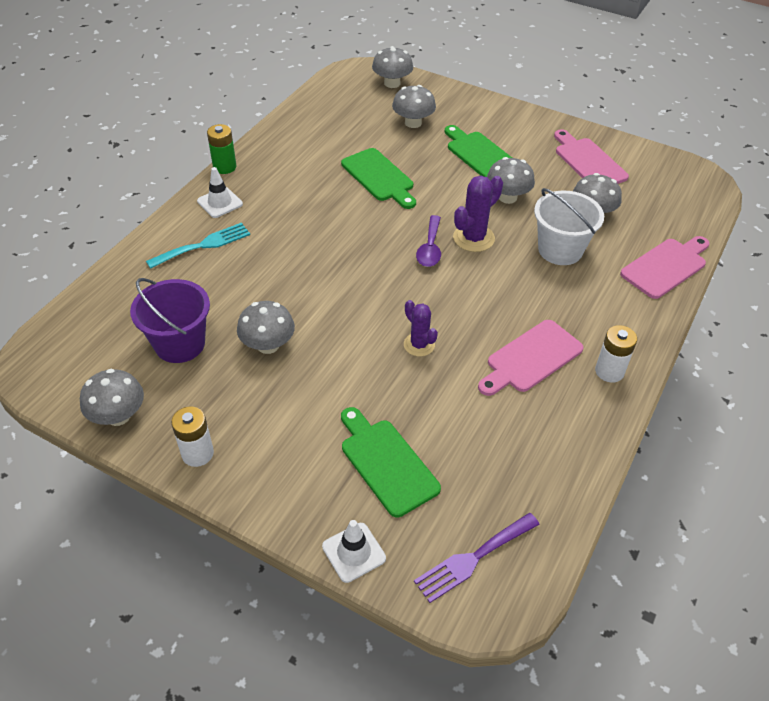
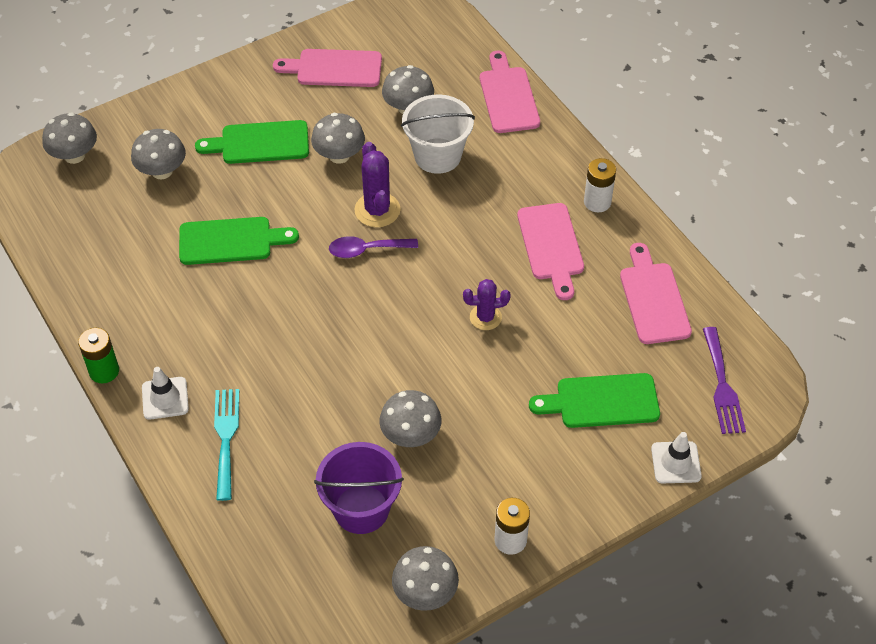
camera: 60 degrees left, 5 degrees up
purple spoon [416,215,441,267] -> purple spoon turned 135 degrees clockwise [329,236,418,258]
none -> pink cutting board [620,243,692,344]

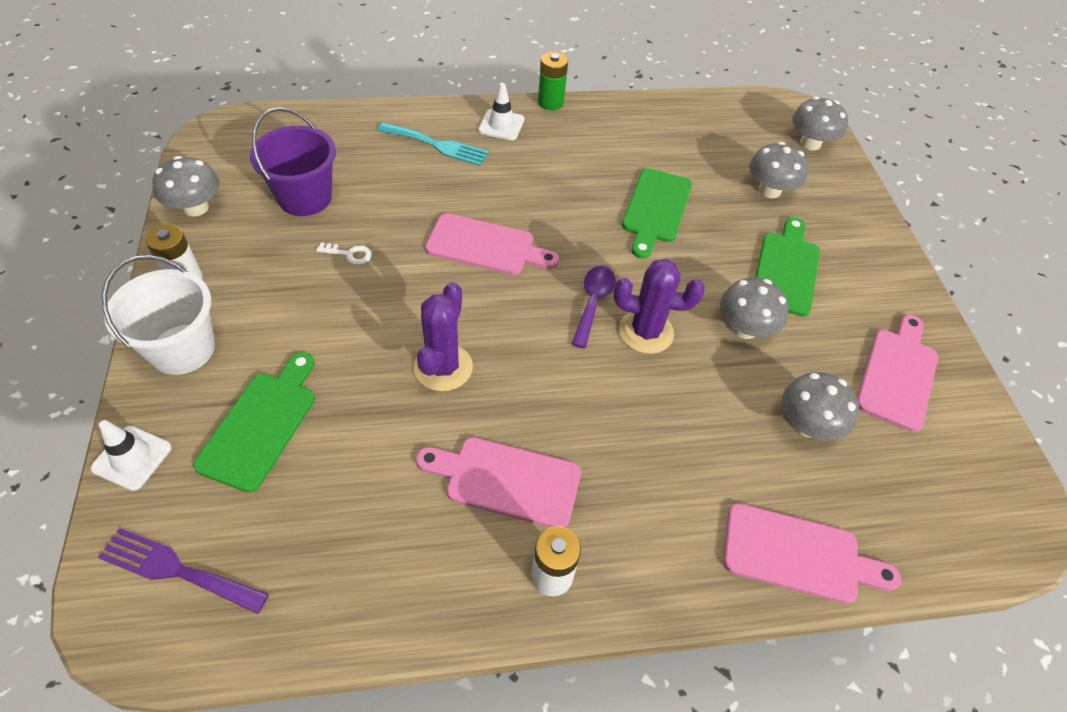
camera: 110 degrees right, 0 degrees up
grey mushroom [379,390,441,447] -> white key [316,242,372,265]
white bucket [401,95,475,174] -> white bucket moved to [102,255,215,375]
purple cactus [463,279,511,330] -> purple cactus [414,282,473,391], size x1.50
pink cutting board [620,243,692,344] -> pink cutting board moved to [425,214,559,275]

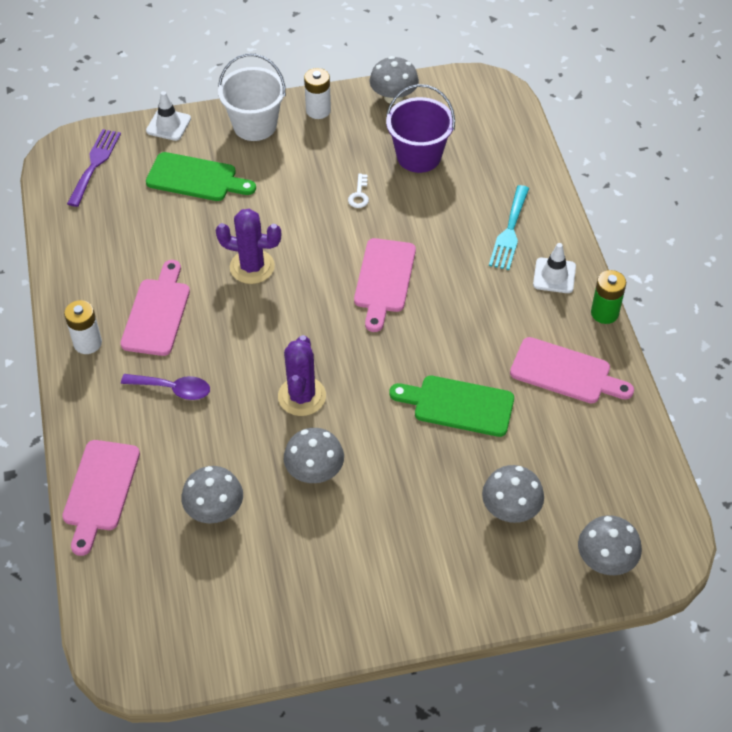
camera: 90 degrees right, 0 degrees up
purple spoon [572,266,616,348] -> purple spoon moved to [121,374,210,400]
green cutting board [755,217,820,317] -> none
pink cutting board [857,315,938,432] -> pink cutting board moved to [510,337,634,403]

